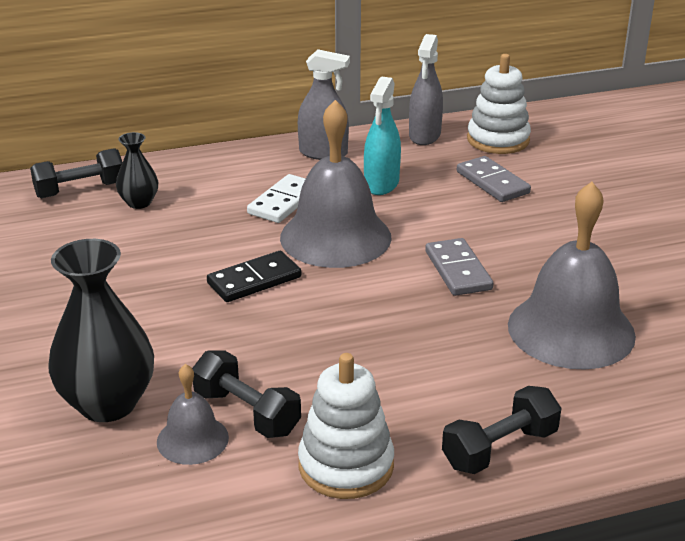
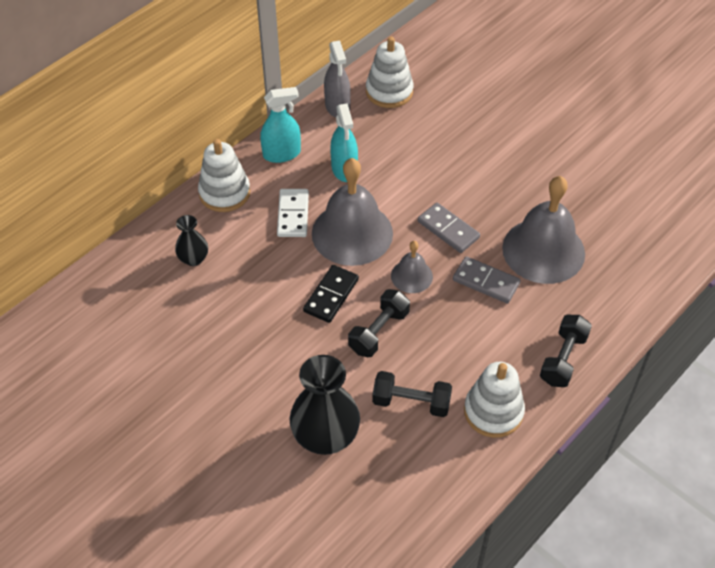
camera: 30 degrees left, 20 degrees up
black dumbbell [30,148,122,198] -> black dumbbell moved to [348,289,410,357]
grey bell [157,364,229,465] -> grey bell moved to [391,241,433,293]
grey spray bottle [298,49,350,160] -> turquoise spray bottle [260,87,301,163]
grey domino [457,156,531,202] -> grey domino moved to [453,256,521,303]
none -> white stacking toy [198,139,250,212]

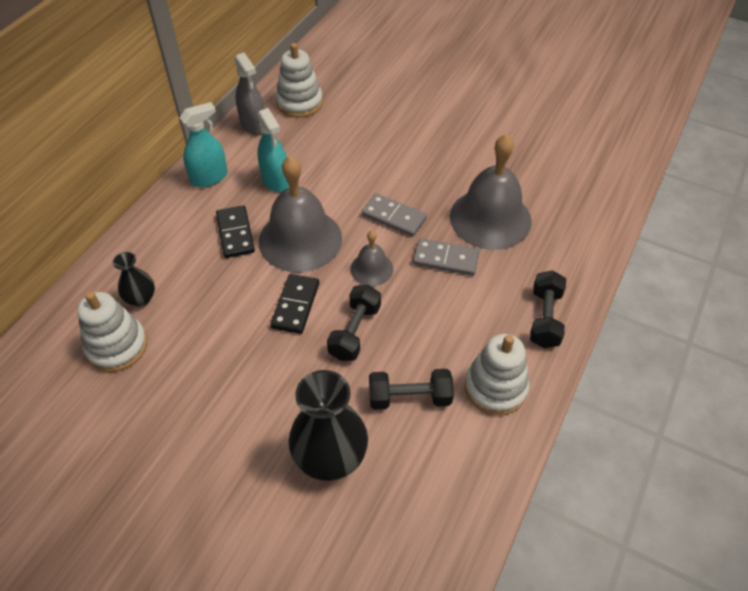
camera: 15 degrees left, 0 degrees up
white stacking toy [198,139,250,212] -> white stacking toy moved to [77,291,147,372]
white domino [277,189,309,237] -> black domino [216,205,255,258]

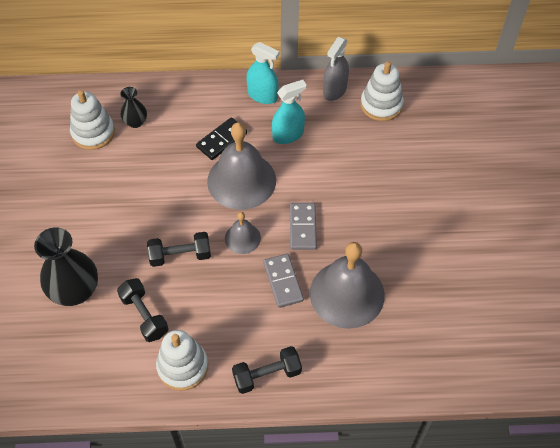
camera: 60 degrees right, 5 degrees up
turquoise spray bottle [257,108,289,192] -> turquoise spray bottle turned 150 degrees counterclockwise [272,80,307,144]
black domino [270,274,319,334] -> none

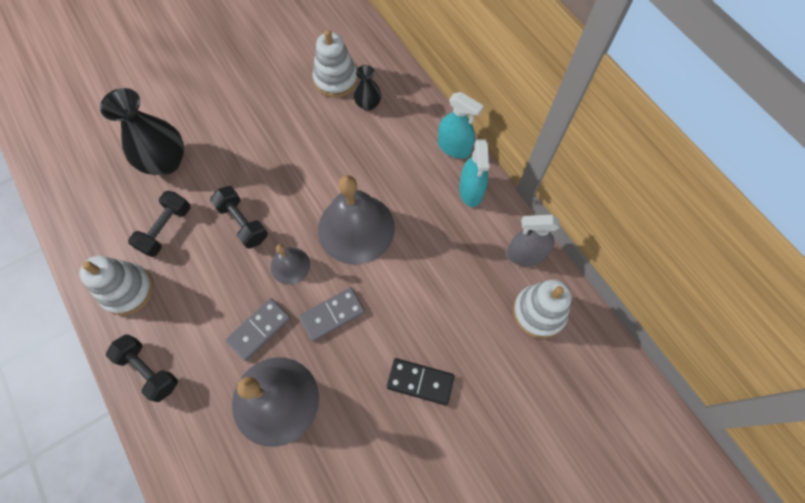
camera: 60 degrees right, 10 degrees up
black domino [196,117,247,160] -> black domino moved to [387,358,454,405]
turquoise spray bottle [272,80,307,144] -> turquoise spray bottle moved to [438,92,483,159]

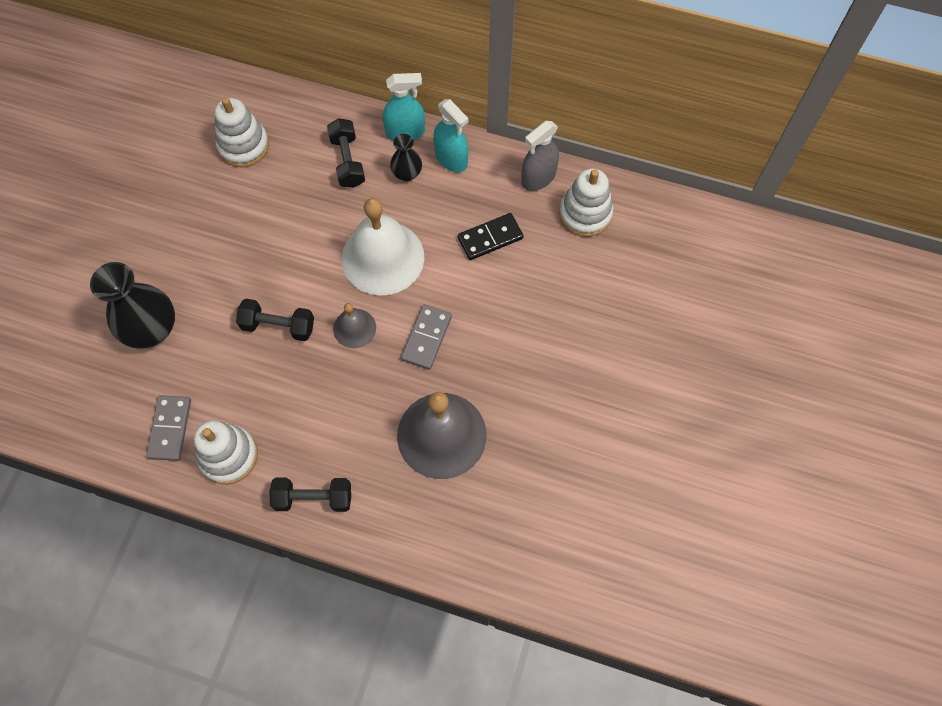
camera: 40 degrees left, 0 degrees up
black dumbbell [128,191,191,257] -> black dumbbell moved to [327,118,365,188]
grey domino [226,298,291,361] -> grey domino moved to [146,395,191,461]
grey bell [318,175,395,265] -> white bell [341,198,424,296]
black vase [353,65,381,111] -> black vase moved to [390,134,422,181]
black domino [387,358,454,405] -> black domino moved to [458,213,523,260]

